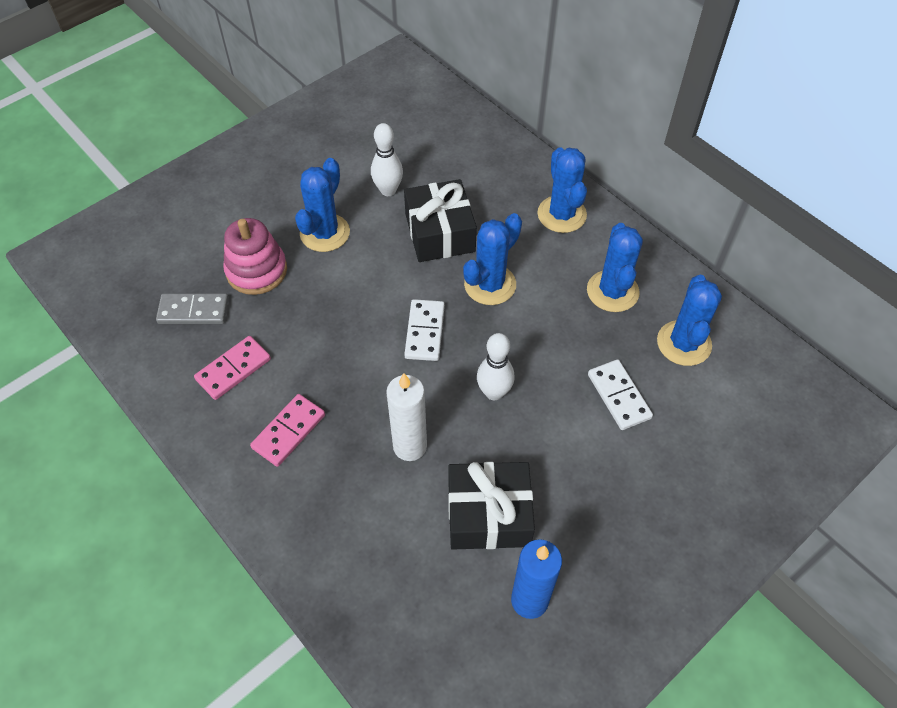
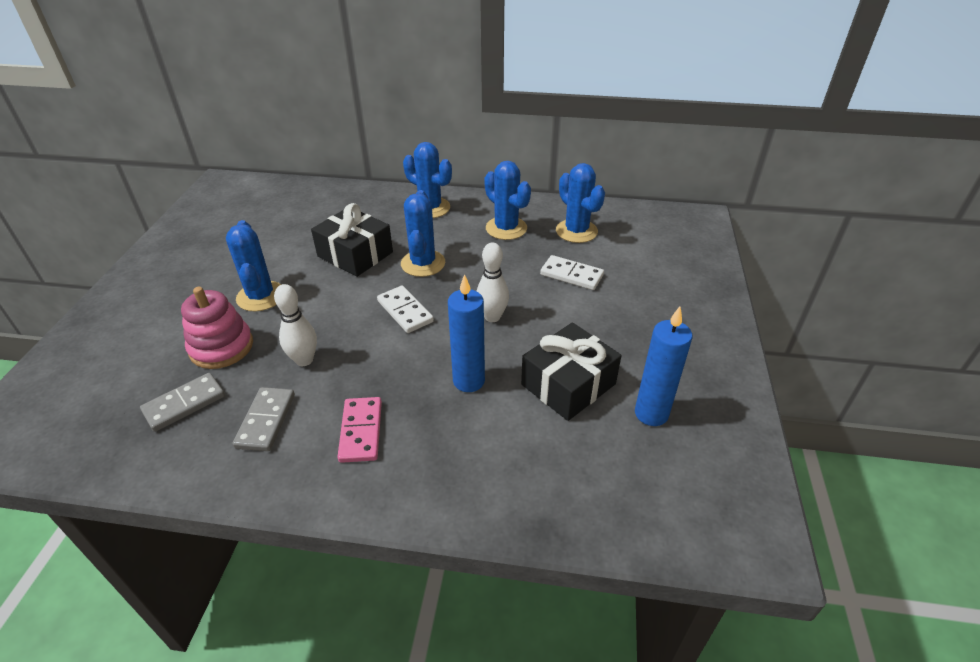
camera: 40 degrees left, 15 degrees down
pink domino [194,336,271,400] -> grey domino [233,387,295,451]
white bowling pin [371,123,403,196] -> white bowling pin moved to [274,284,317,366]
white candle [386,373,427,461] -> blue candle [448,274,485,392]

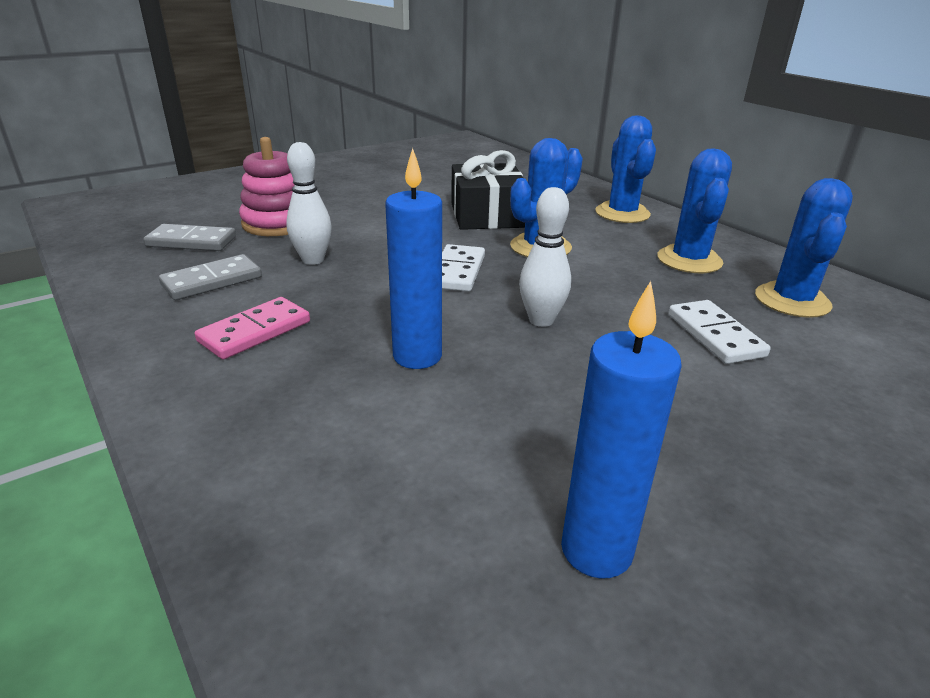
camera: 45 degrees right, 10 degrees down
blue cactus [226,220,281,311] -> none
black gift [521,322,621,421] -> none

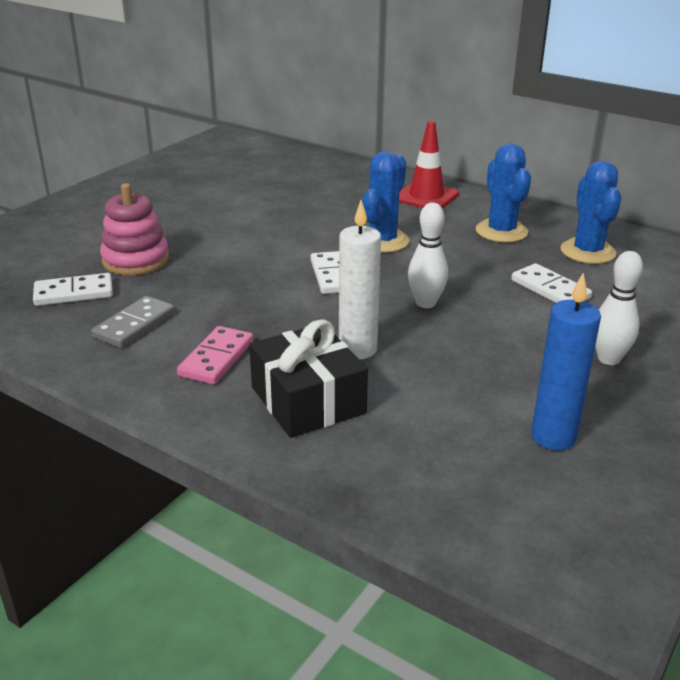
camera: 20 degrees left, 0 degrees up
grey domino [143,224,236,251] -> white domino [33,273,113,306]
white bowling pin [286,142,332,265] -> white bowling pin moved to [595,251,643,365]
blue candle [385,148,442,369] -> white candle [339,200,381,359]
black gift [451,150,525,230] -> black gift moved to [249,319,368,438]
blue cactus [595,115,656,223] -> red traffic cone [399,121,459,209]

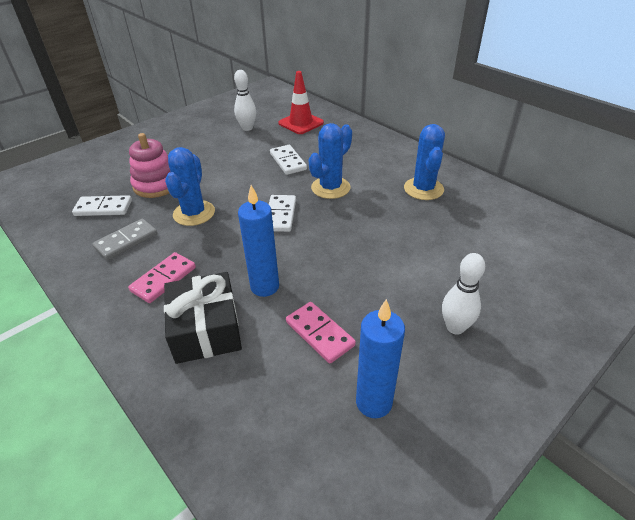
camera: 15 degrees right, 10 degrees up
white candle [339,200,381,359] -> blue candle [238,185,279,297]
red traffic cone [399,121,459,209] -> red traffic cone moved to [278,71,324,134]
white bowling pin [408,203,448,308] -> white bowling pin moved to [234,70,256,131]
white domino [511,263,592,303] -> white domino moved to [270,145,307,175]
blue cactus [560,161,621,264] -> blue cactus moved to [165,147,215,226]
none -> pink domino [286,302,356,363]

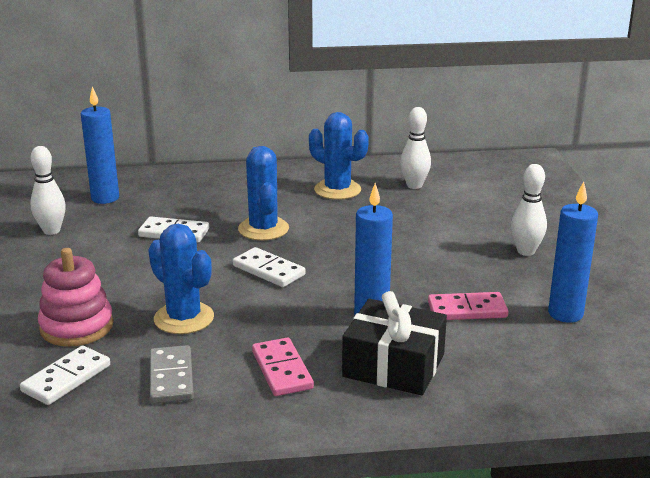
camera: 55 degrees left, 15 degrees down
red traffic cone [278,71,324,134] -> blue candle [81,87,119,204]
none -> white bowling pin [400,107,431,189]

